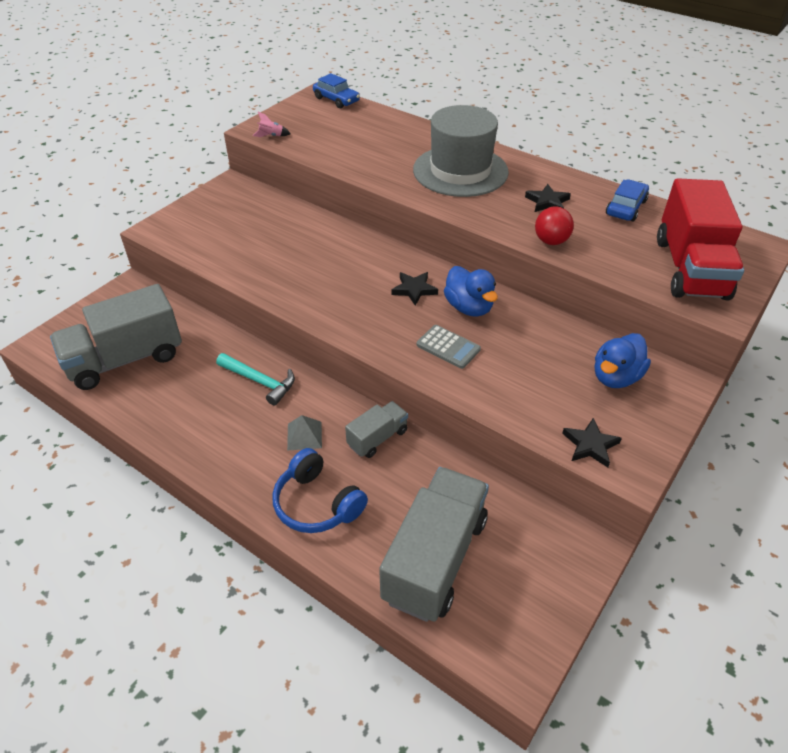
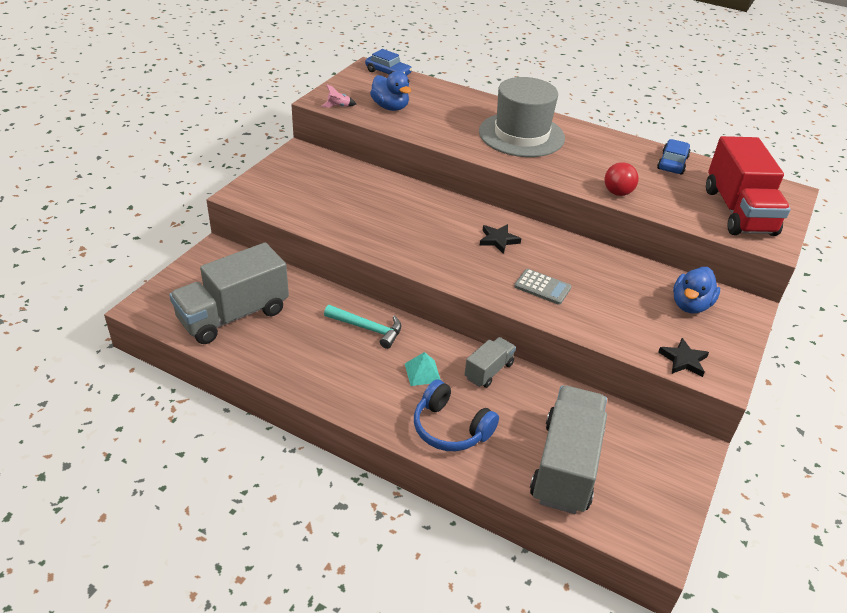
camera: 10 degrees left, 5 degrees down
grey pyramid [287,415,322,451] -> turquoise pyramid [405,352,441,386]
blue duck [444,266,498,317] -> blue duck moved to [370,71,411,111]
black star [525,184,571,212] -> none

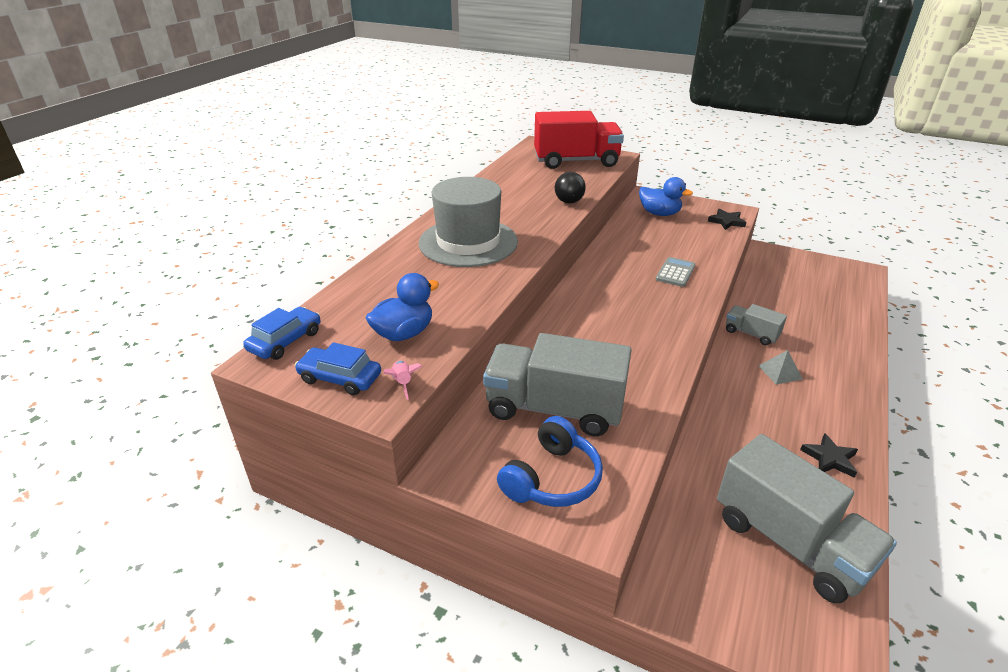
camera: 90 degrees left, 5 degrees down
turquoise hammer [324,305,401,349] -> none
turquoise pyramid [405,352,441,386] -> grey pyramid [759,350,803,385]
blue headphones [414,380,499,451] -> blue headphones moved to [497,416,603,507]
black star [480,224,521,254] -> black star moved to [800,433,858,478]
grey truck [530,385,607,514] -> grey truck moved to [483,333,632,437]
red ball [605,162,638,196] -> black ball [555,172,586,203]
blue car [657,139,690,175] -> blue car moved to [295,342,381,395]

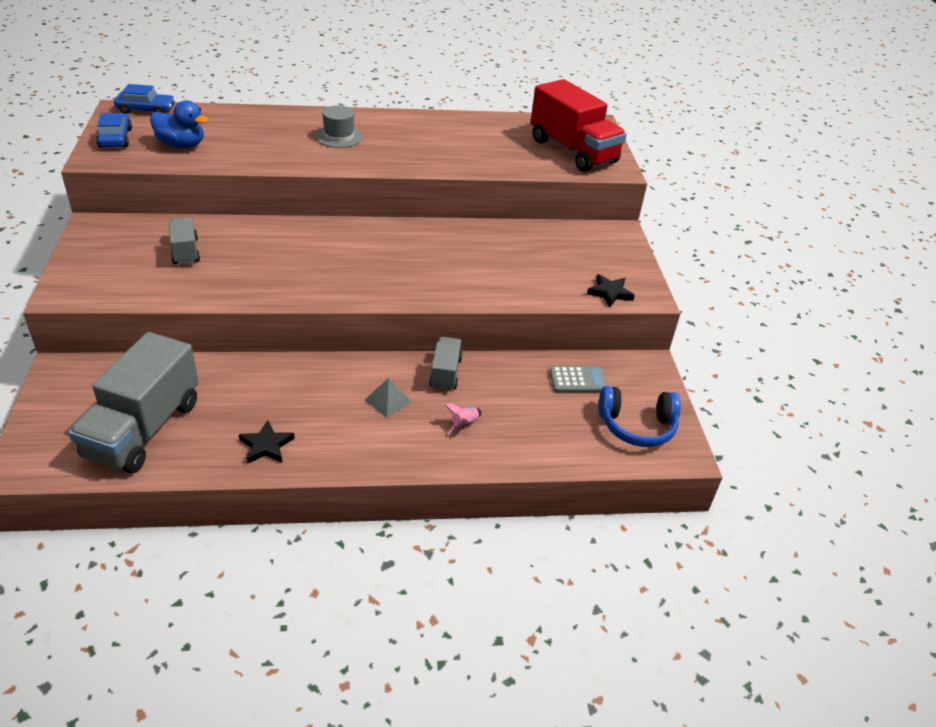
camera: 55 degrees right, 5 degrees up
pink rocket [384,361,422,400] -> pink rocket moved to [445,403,481,436]
grey hat [419,177,518,267] -> grey hat [316,105,363,148], size x0.50
grey truck [483,333,632,437] -> grey truck [169,217,200,265], size x0.50
blue headphones [497,416,603,507] -> blue headphones moved to [599,386,681,447]
black ball [555,172,586,203] -> none
blue duck [639,177,693,216] -> none
grey calculator [656,257,695,287] -> grey calculator moved to [550,367,608,392]

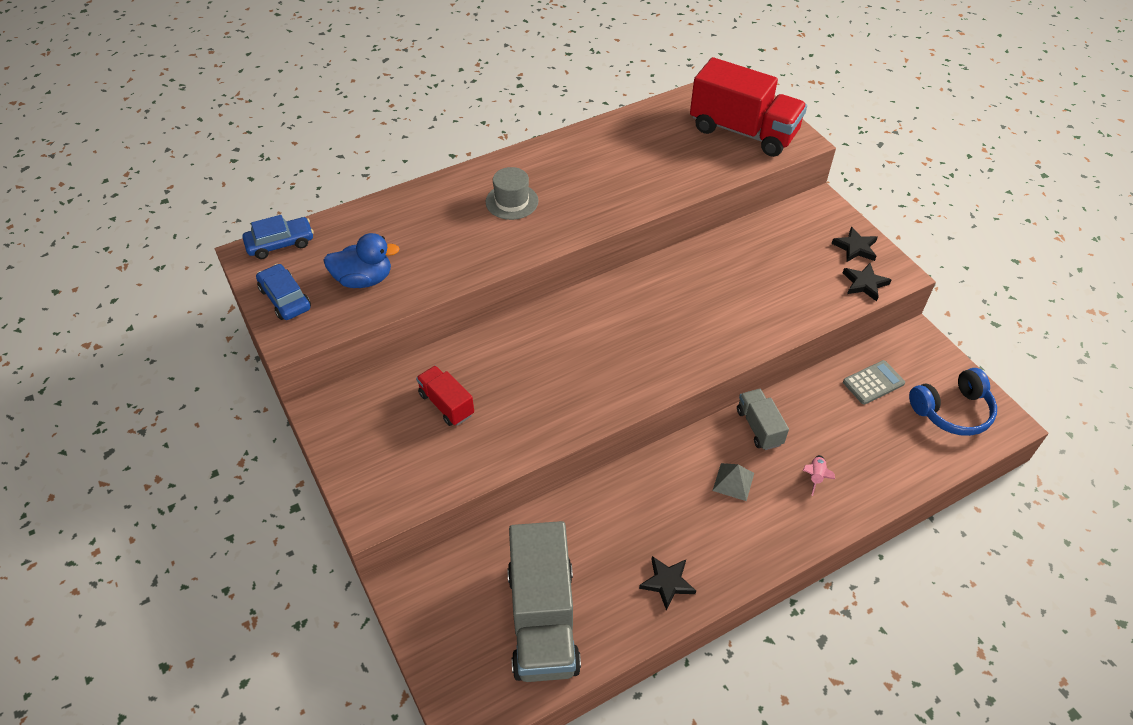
camera: 20 degrees left, 10 degrees up
grey truck [169,217,200,265] -> red truck [416,366,474,426]
none -> black star [832,227,878,262]

